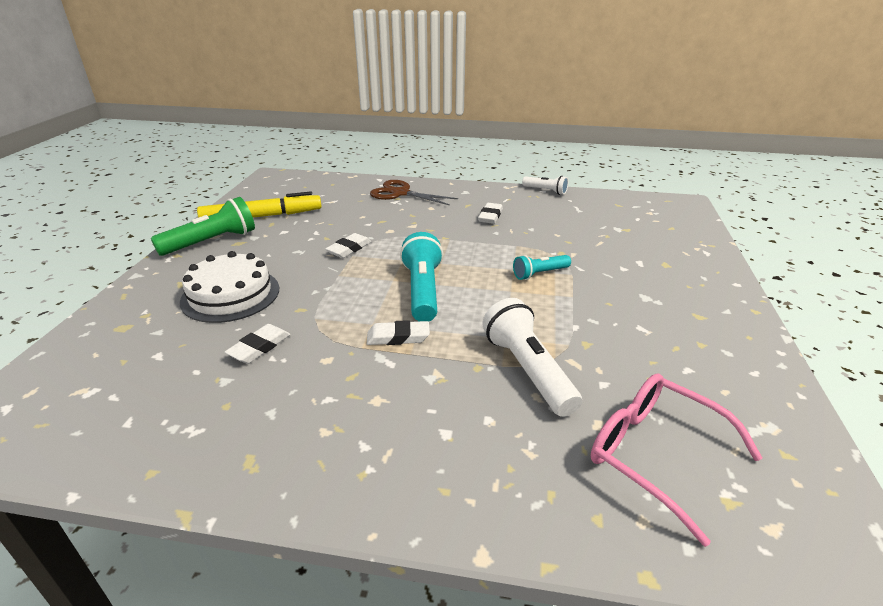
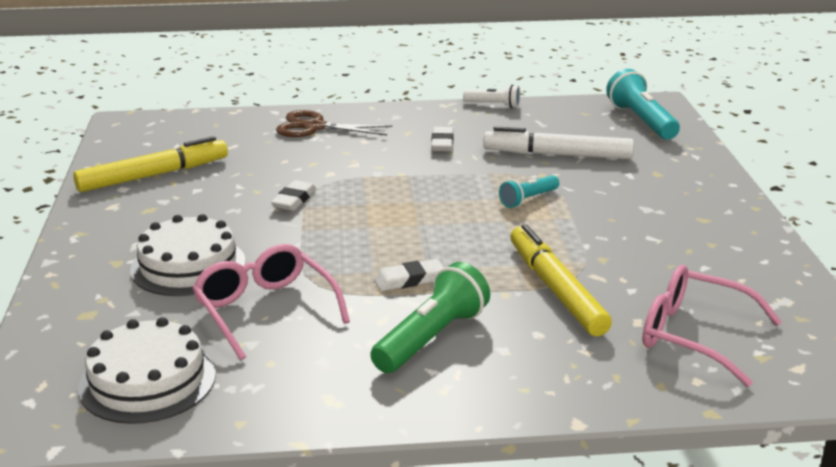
camera: 15 degrees left, 5 degrees down
green flashlight [151,197,255,256] -> green flashlight moved to [370,262,490,373]
white eraser [225,324,290,364] -> pink glasses [192,244,350,360]
turquoise flashlight [400,232,443,322] -> turquoise flashlight moved to [606,69,680,140]
white flashlight [483,298,582,417] -> yellow marker [510,224,612,336]
none -> white cake [78,317,216,424]
none -> white marker [483,126,634,159]

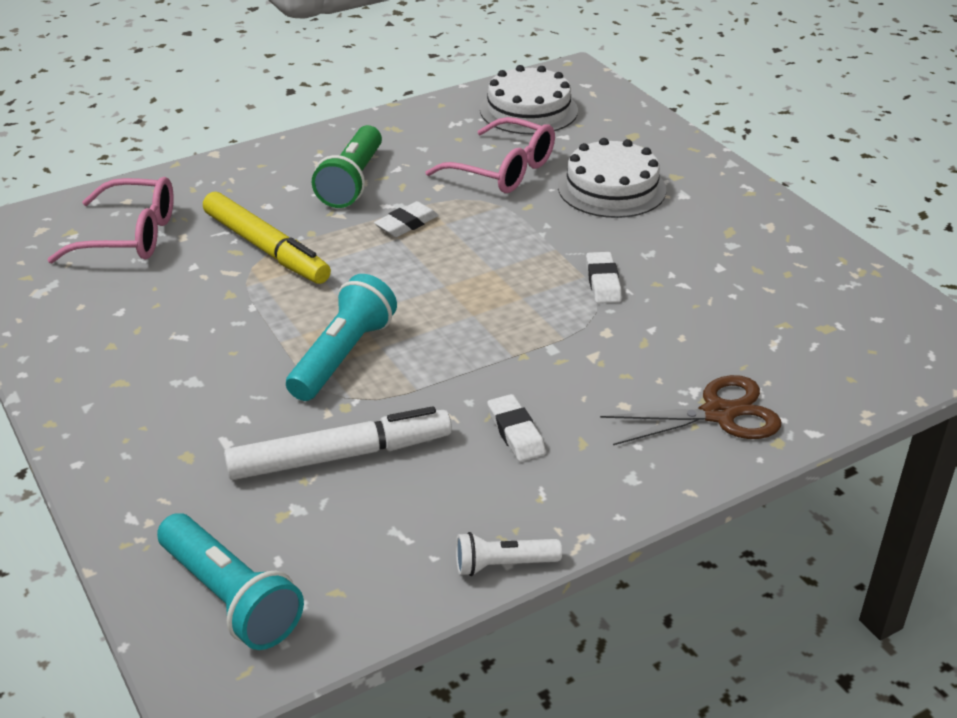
camera: 155 degrees right, 10 degrees up
yellow marker [73,136,228,192] -> none
turquoise flashlight [499,175,559,208] -> turquoise flashlight [286,274,397,401], size x1.73

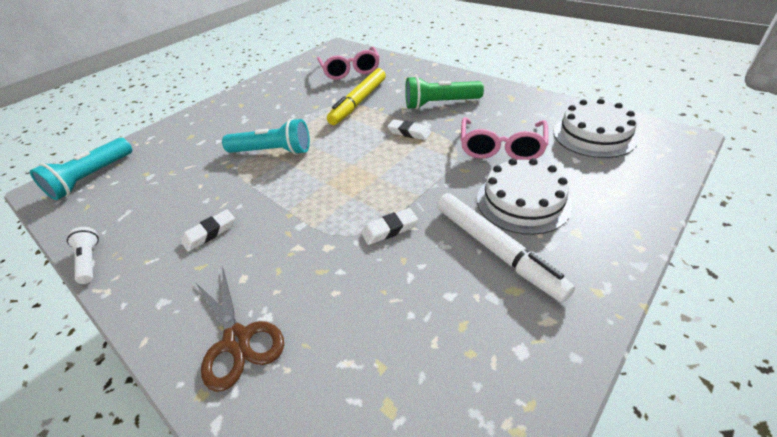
camera: 75 degrees right, 5 degrees up
white marker [224,406,452,480] -> white marker moved to [437,193,575,303]

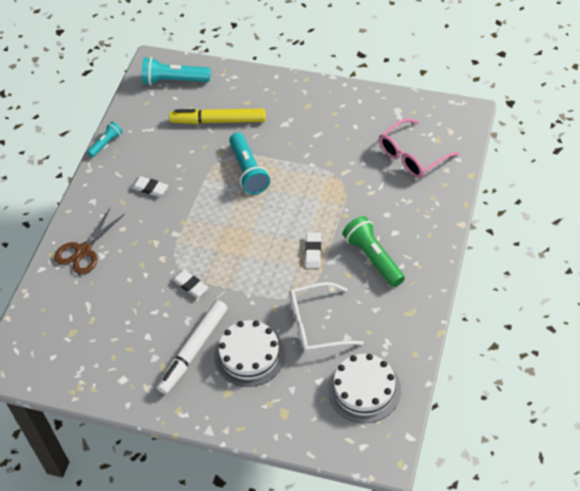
camera: 65 degrees right, 10 degrees up
white flashlight [67,227,99,284] -> turquoise flashlight [87,122,123,157]
yellow marker [327,68,386,125] -> yellow marker moved to [169,108,266,124]
pink glasses [461,117,548,160] -> white glasses [289,282,364,353]

